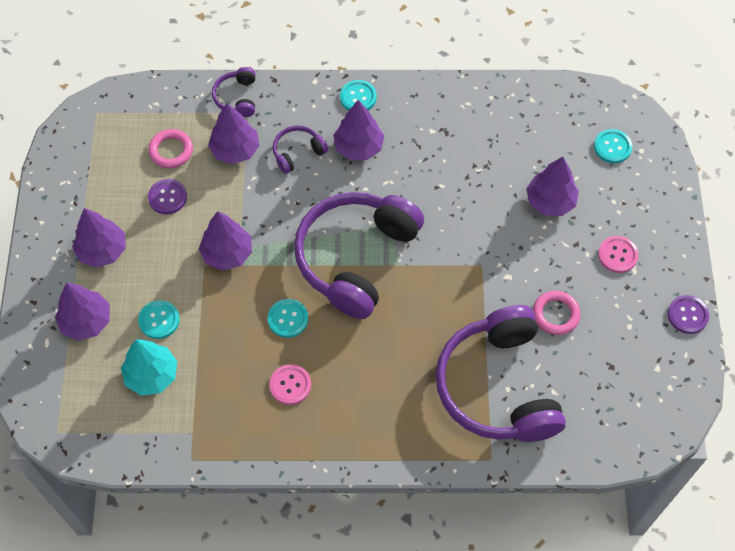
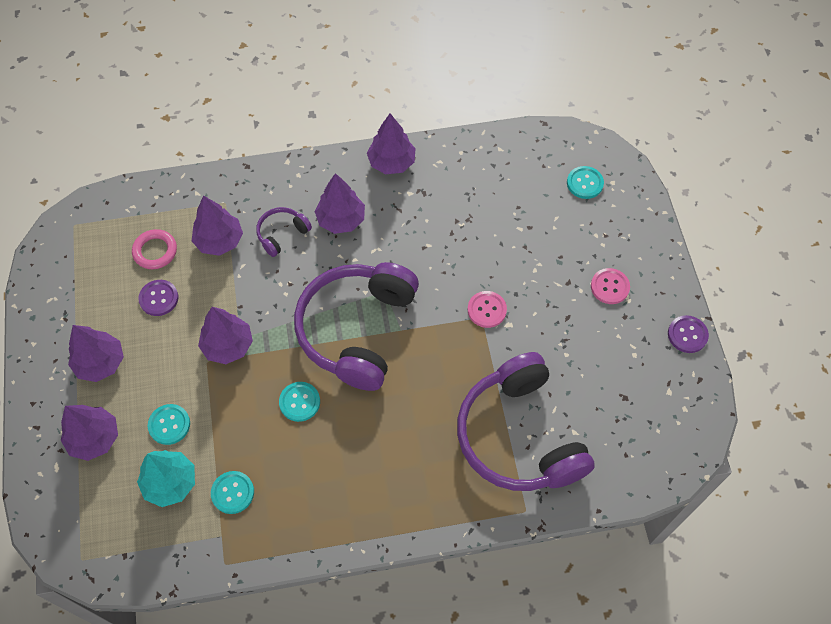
camera: 10 degrees left, 0 degrees up
purple headphones [212,67,256,117] -> none
pink button [269,364,311,405] -> pink button moved to [468,291,507,328]
turquoise button [340,80,377,110] -> turquoise button moved to [211,471,254,514]
purple tree [526,157,579,216] -> purple tree moved to [367,113,415,174]
pink ring [533,291,581,335] -> none

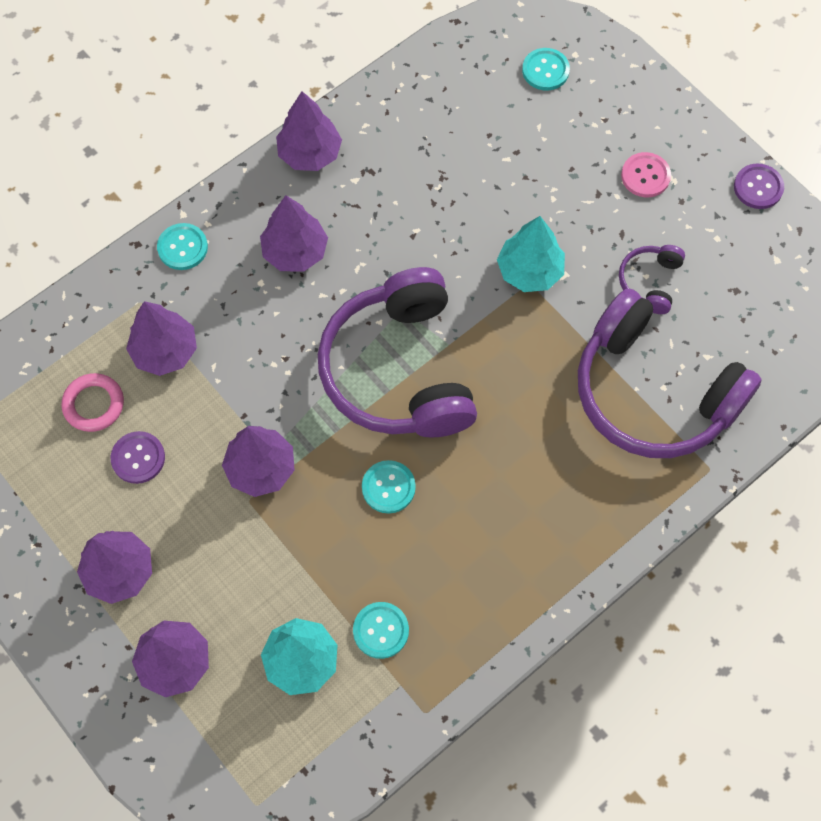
camera: 30 degrees left, 5 degrees up
turquoise button [148,404,190,445] -> turquoise button moved to [157,223,208,270]
purple headphones [256,207,312,257] -> purple headphones moved to [619,245,685,314]
pink button [468,291,507,328] -> turquoise tree [497,216,565,292]

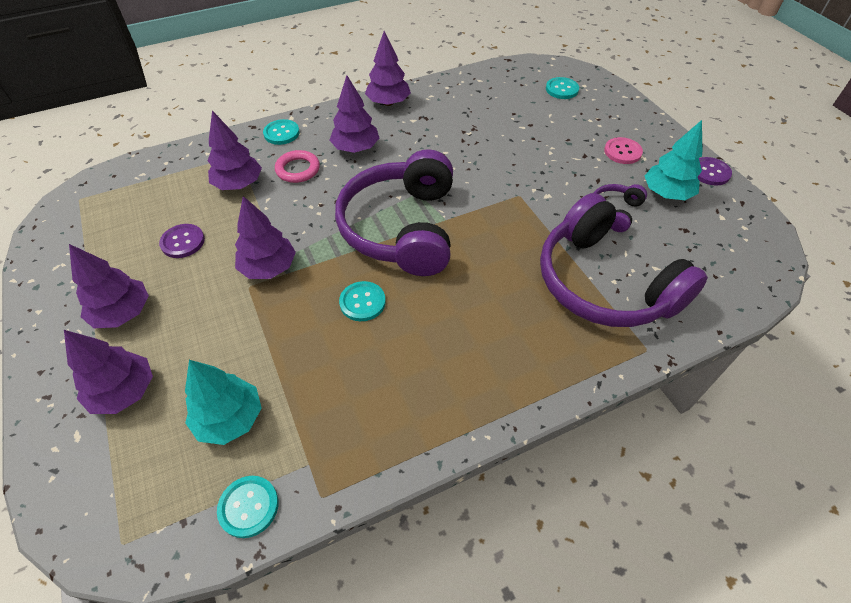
camera: 15 degrees right, 15 degrees down
pink ring [61,373,124,432] -> pink ring moved to [275,150,320,183]
turquoise button [353,602,409,659] -> turquoise button moved to [217,476,279,538]
turquoise tree [497,216,565,292] -> turquoise tree moved to [645,120,702,200]

